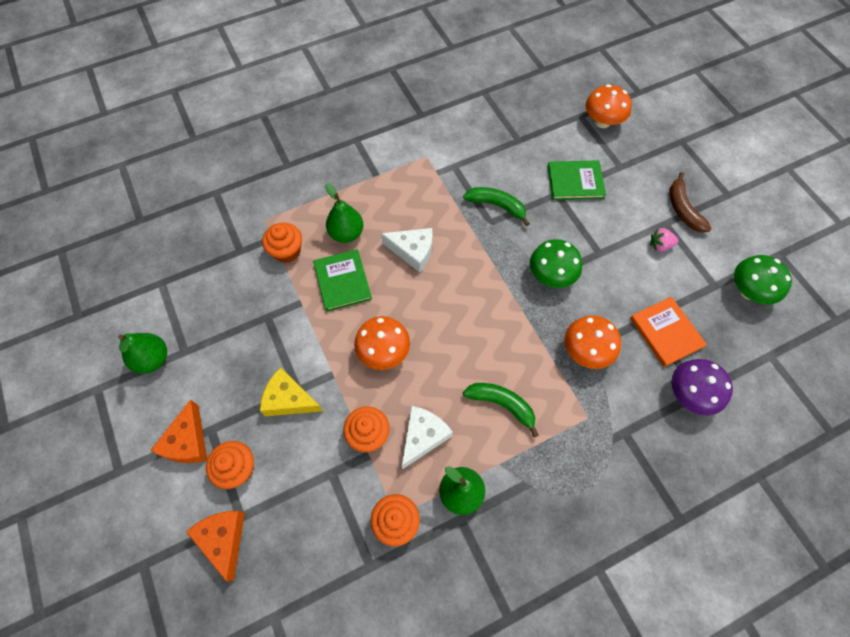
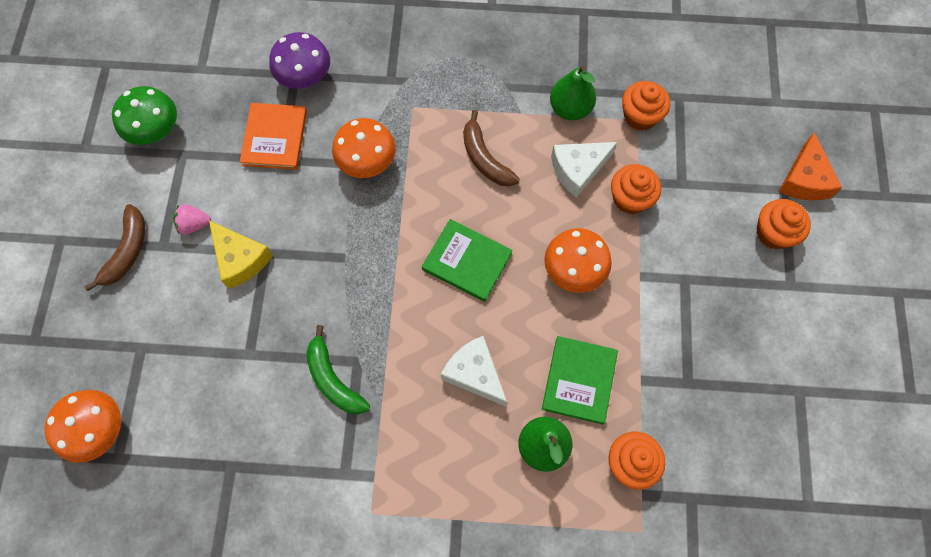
camera: 150 degrees left, 5 degrees up
green pear [118,333,167,374] -> none
orange cheese [150,399,207,463] -> none
yellow cheese [260,367,323,416] -> yellow cheese moved to [209,221,273,289]
green banana [463,383,539,438] -> brown banana [463,110,520,186]
green mushroom [530,239,582,288] -> none
green book [547,160,606,200] -> green book moved to [422,219,513,302]
pink strawberry [650,228,678,252] -> pink strawberry turned 150 degrees clockwise [173,204,211,234]

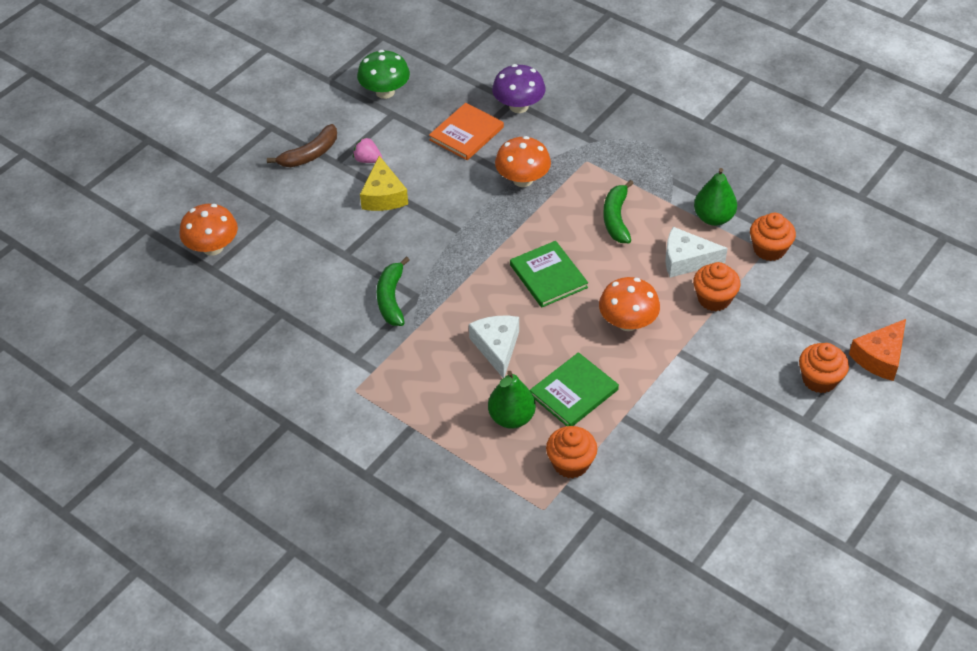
camera: 35 degrees right, 20 degrees down
brown banana [463,110,520,186] -> green banana [603,180,634,243]

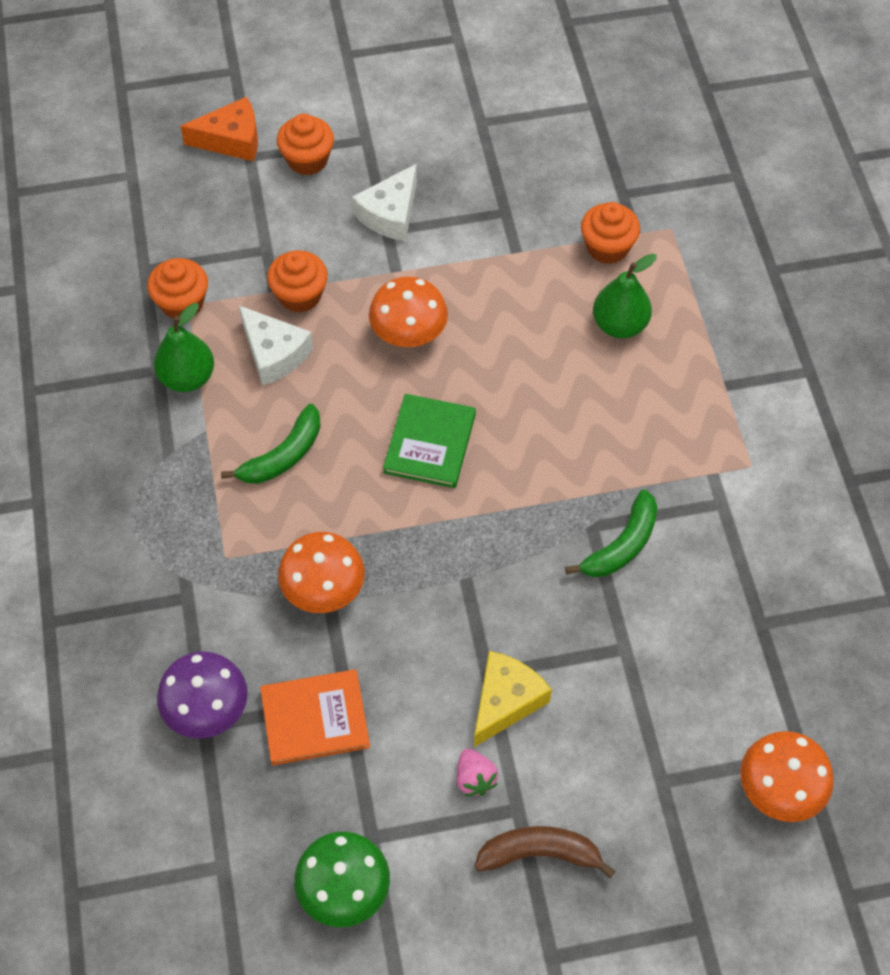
camera: 140 degrees left, 10 degrees up
white cheese [469,316,519,378] -> white cheese moved to [352,164,417,241]
green book [530,352,619,426] -> none

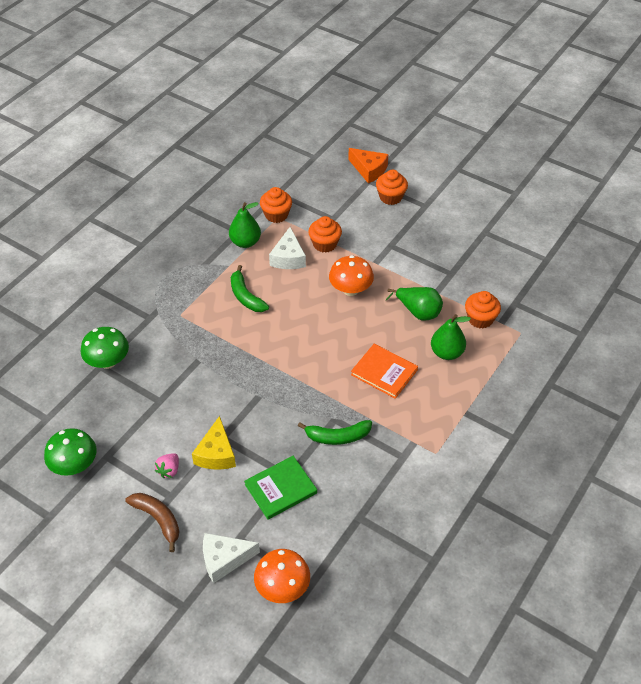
camera: 45 degrees right, 10 degrees down
purple mushroom [157,651,248,739] -> green mushroom [81,327,129,369]
green banana [221,404,321,484] -> green banana turned 60 degrees clockwise [231,265,269,312]
orange book [260,669,370,766] -> orange book moved to [351,344,418,399]
orange mushroom [278,532,365,613] -> none
white cheese [352,164,417,241] -> white cheese moved to [203,533,260,583]
green book [383,394,476,488] -> green book moved to [244,456,317,519]
yellow cheese [474,651,552,747] -> yellow cheese turned 105 degrees clockwise [192,416,236,470]
none -> green pear [386,287,443,321]

